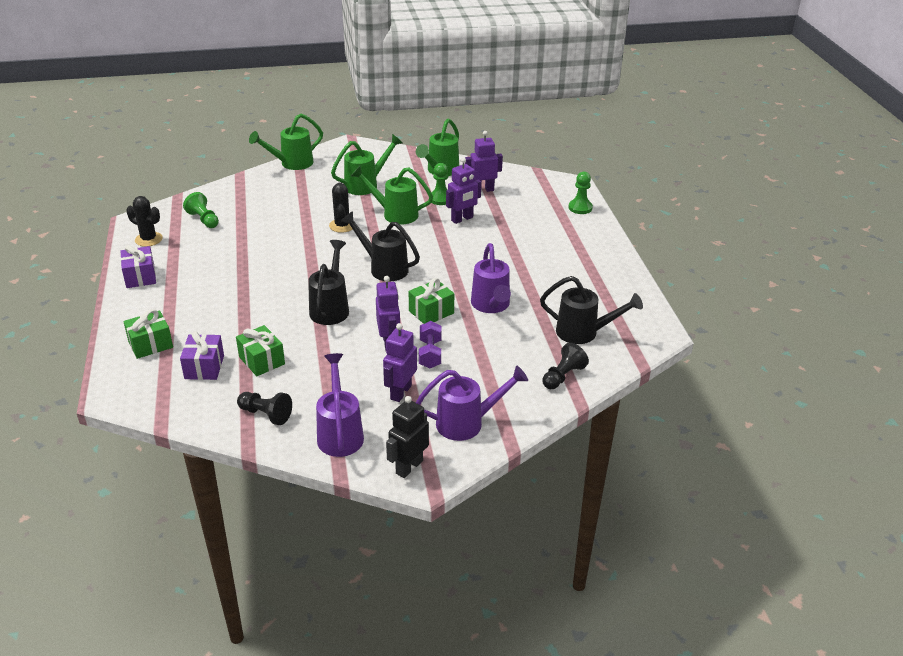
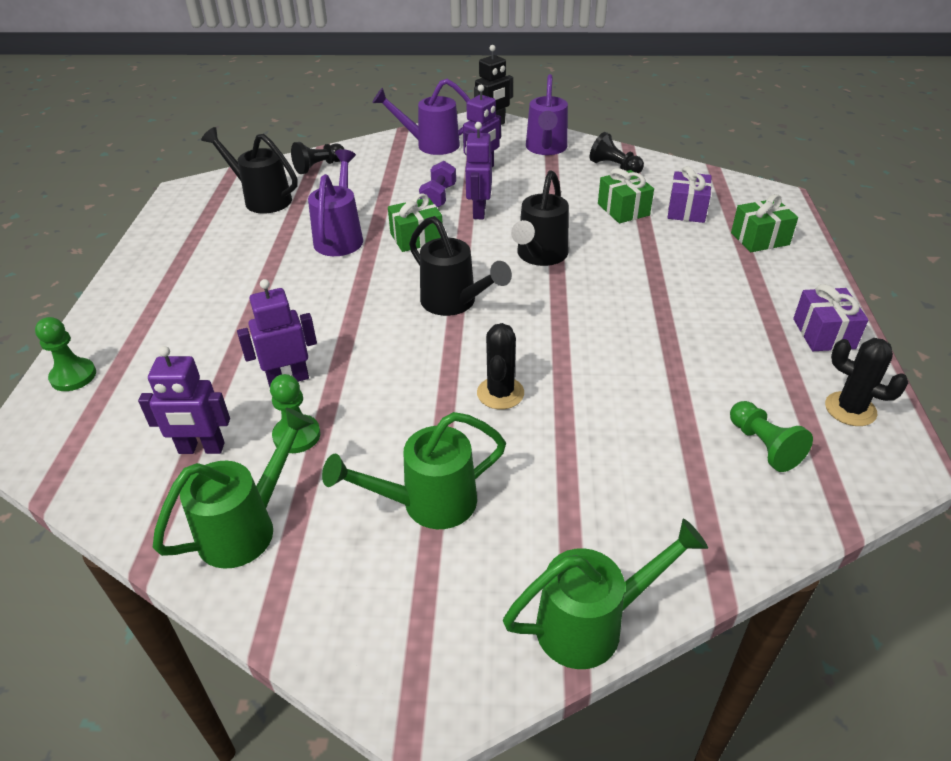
camera: 165 degrees left, 5 degrees up
green watering can [351,166,433,225] -> none

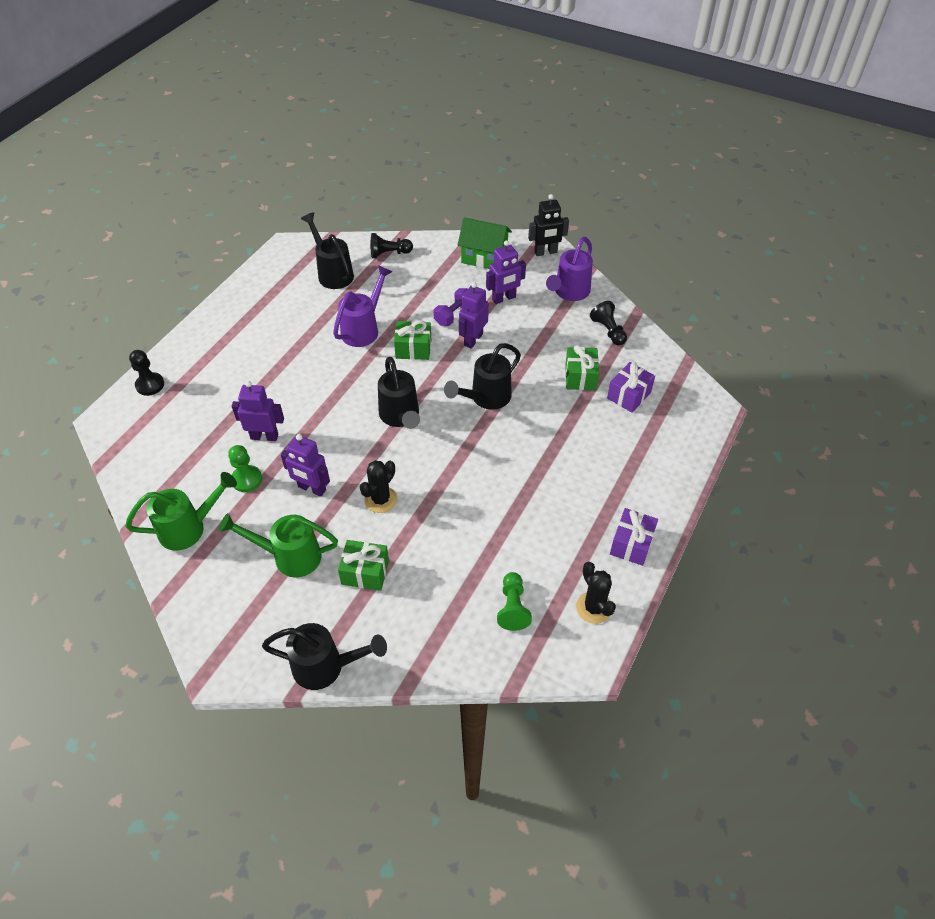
camera: 25 degrees right, 10 degrees up
green pawn [35,317,96,391] -> black pawn [129,350,164,396]
purple robot [138,346,230,454] -> purple robot moved to [281,434,330,497]
purple watering can [372,79,471,155] -> green house [458,217,512,269]
green watering can [503,518,708,669] -> black watering can [262,623,387,690]
green gift [731,194,798,252] -> green gift moved to [338,540,389,591]

